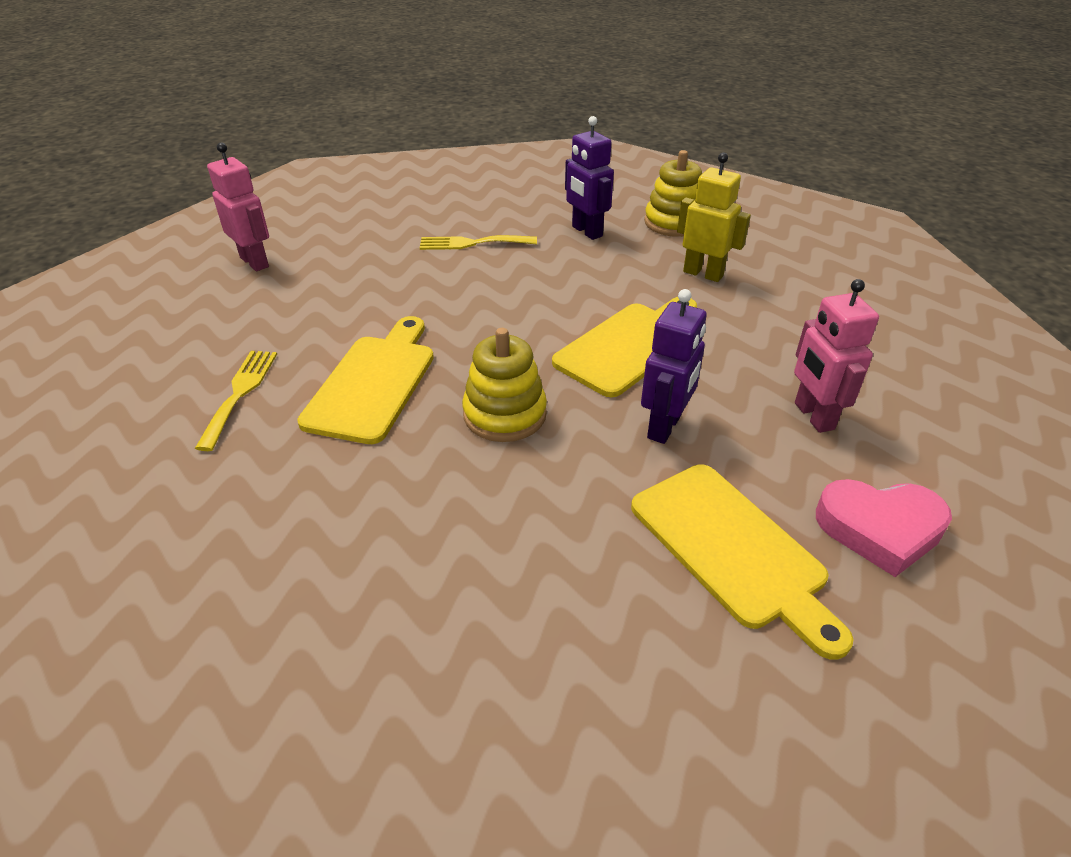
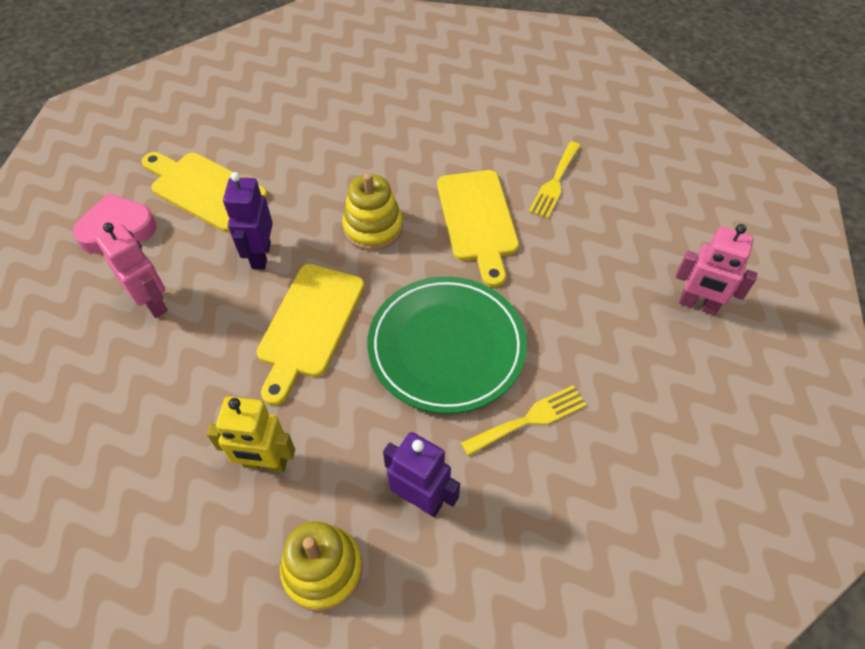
camera: 155 degrees right, 15 degrees up
yellow fork [195,351,277,451] -> yellow fork turned 45 degrees clockwise [529,141,581,219]
none -> green plate [367,276,527,414]

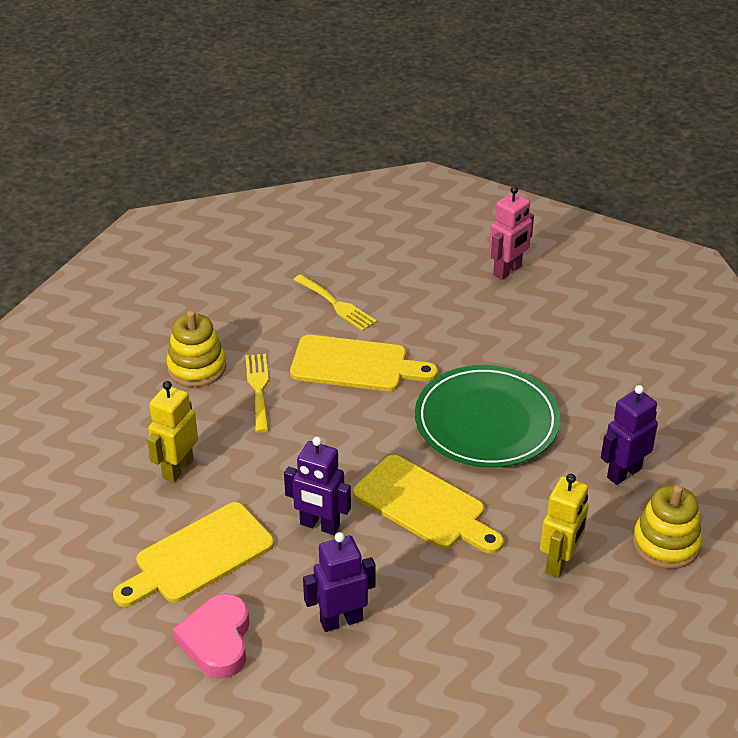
camera: 70 degrees left, 15 degrees down
pink robot [95,223,168,318] -> purple robot [303,532,376,632]
yellow stacking toy [342,173,403,250] -> yellow stacking toy moved to [166,311,226,387]
yellow fork [461,385,586,456] -> yellow fork moved to [246,354,269,433]
none -> yellow robot [147,381,198,483]

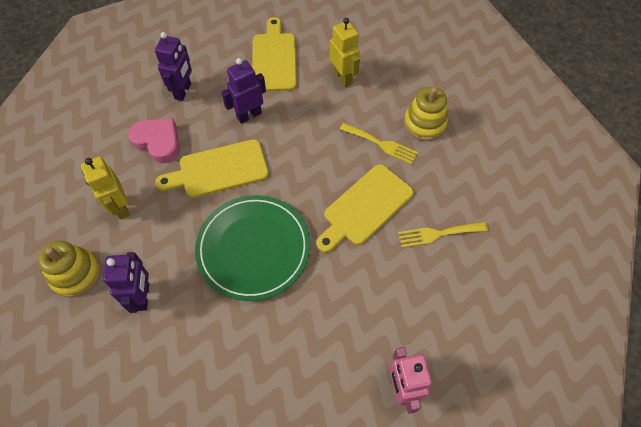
camera: 125 degrees right, 20 degrees up
pink heart [173,593,250,679] -> pink heart moved to [128,118,180,163]

